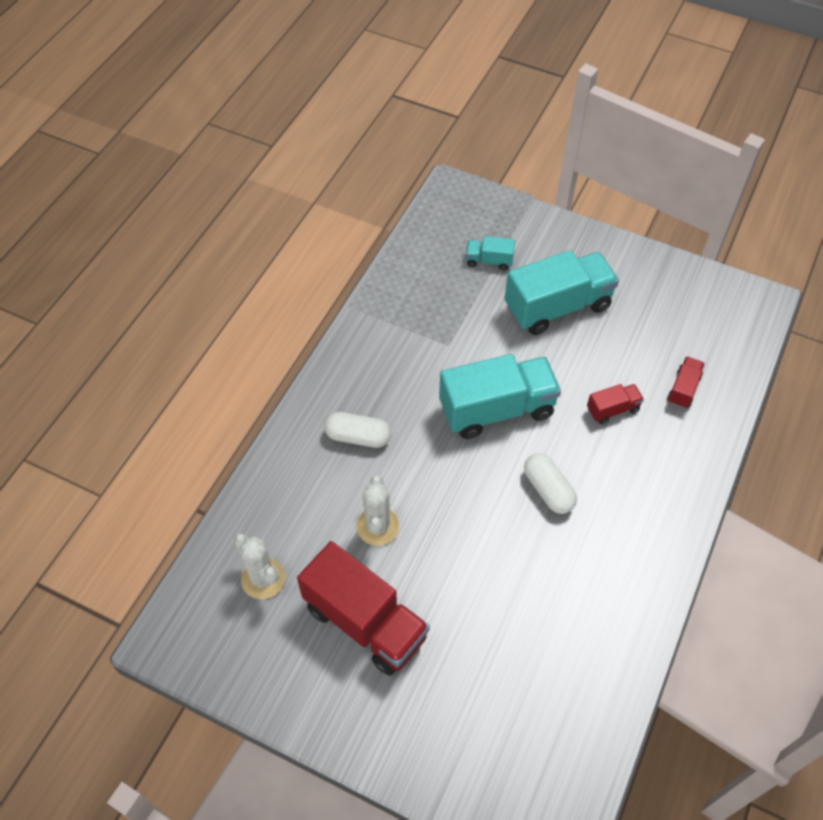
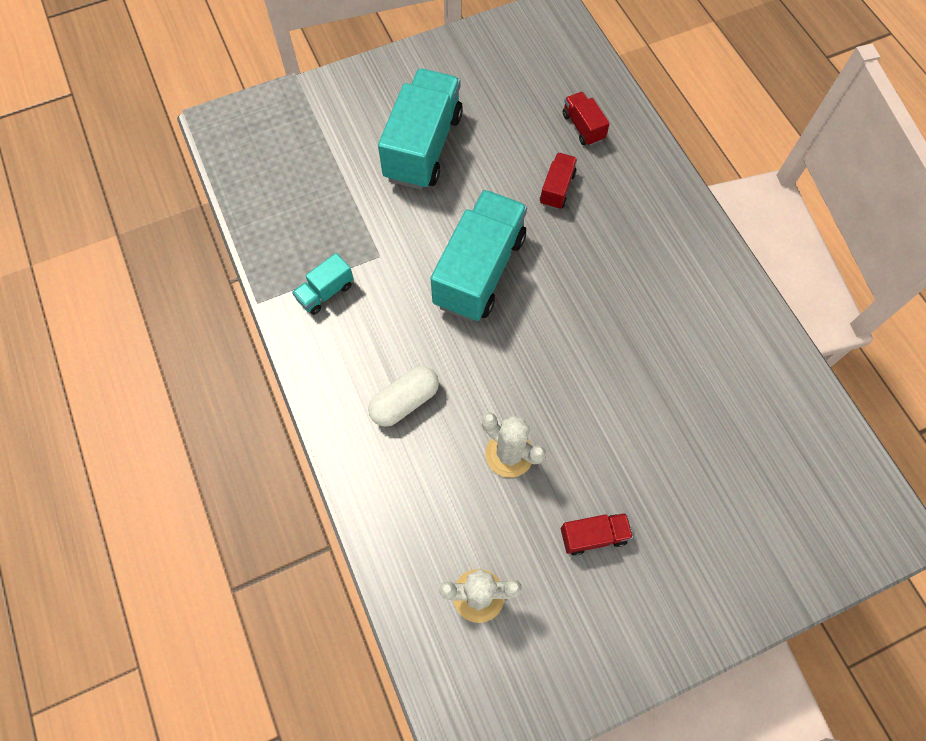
camera: 50 degrees left, 10 degrees up
red truck [297,541,430,676] -> red truck [561,513,633,556], size x0.47
turquoise truck [466,236,515,271] -> turquoise truck moved to [292,253,354,315]
white capsule [524,453,577,514] -> none

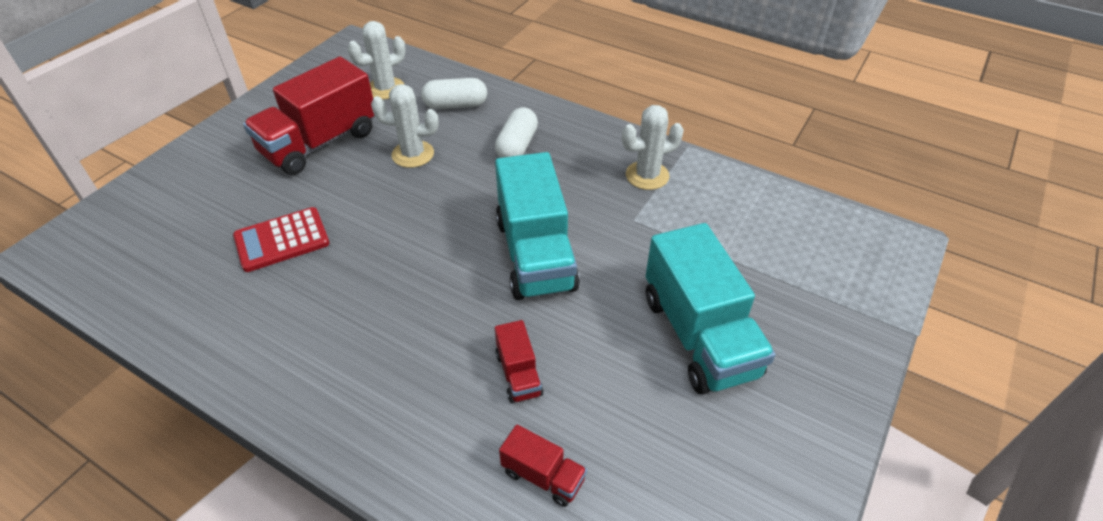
camera: 145 degrees right, 20 degrees down
turquoise truck [292,253,354,315] -> white cactus [622,105,684,190]
red truck [561,513,633,556] -> red truck [243,57,374,175], size x2.14
none -> red calculator [233,207,330,272]
none -> white capsule [421,78,487,109]

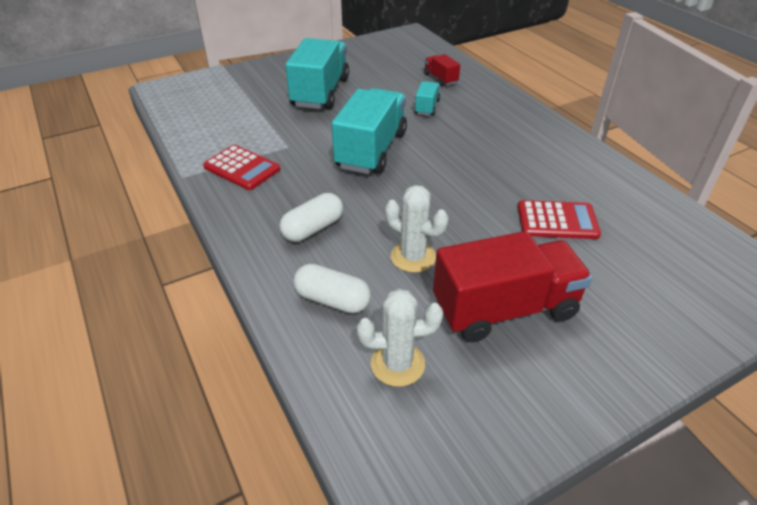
camera: 150 degrees left, 5 degrees down
red truck [495,320,544,403] -> turquoise truck [414,81,440,116]
white cactus [622,105,684,190] -> red calculator [203,145,280,190]

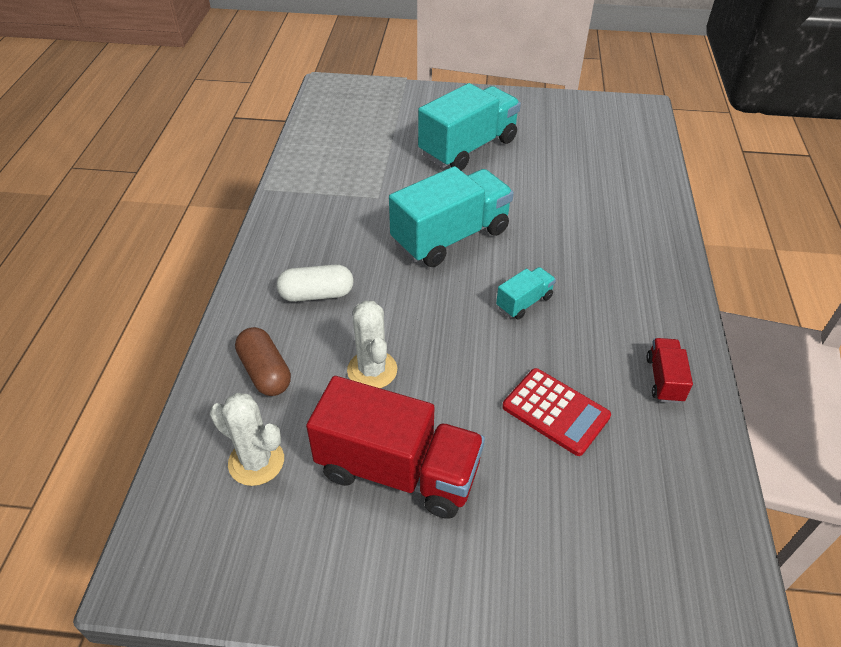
camera: 35 degrees right, 5 degrees up
red calculator [203,145,280,190] -> none
white capsule [293,264,371,313] -> brown capsule [235,327,291,396]
turquoise truck [414,81,440,116] -> turquoise truck moved to [496,267,556,320]
red truck [424,54,460,86] -> red truck moved to [647,338,693,403]

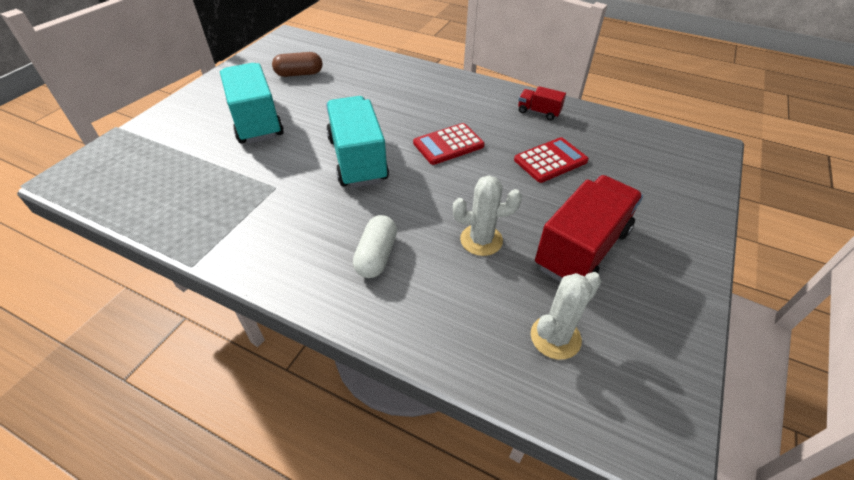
camera: 70 degrees left, 0 degrees up
brown capsule [235,327,291,396] -> brown capsule moved to [272,52,322,77]
turquoise truck [496,267,556,320] -> red calculator [413,123,485,165]

